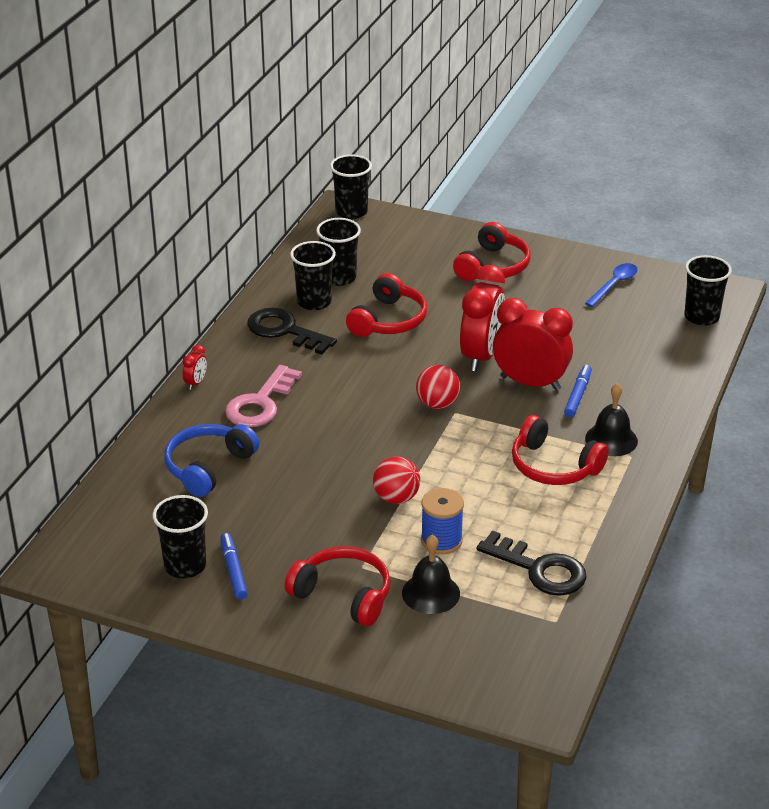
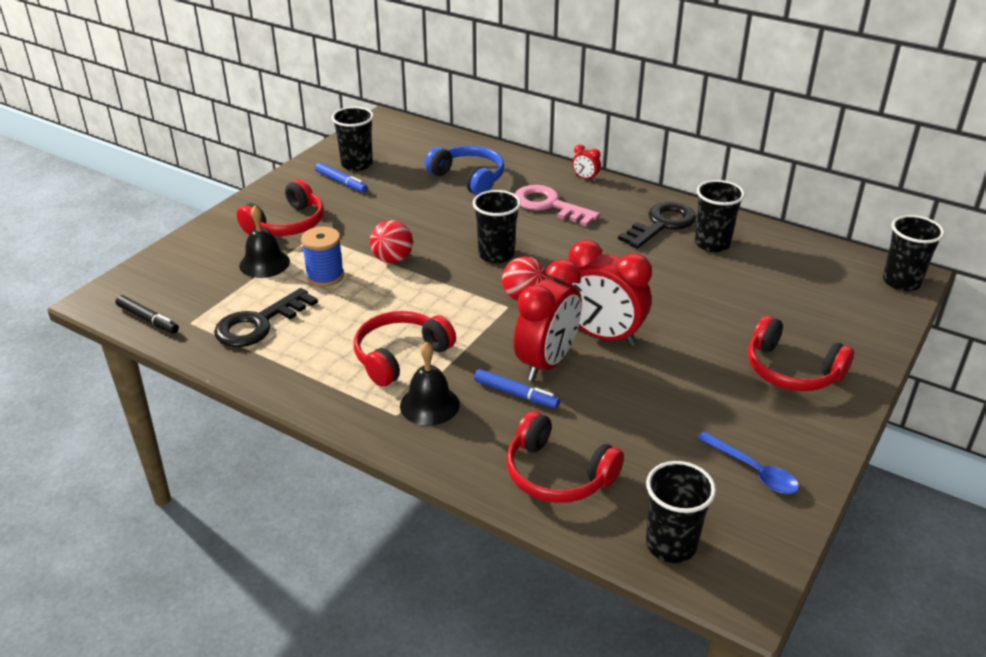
camera: 100 degrees right, 0 degrees up
blue marker [220,533,248,600] -> blue marker turned 45 degrees clockwise [315,162,368,192]
black cup [316,218,361,286] -> black cup moved to [473,190,521,263]
red headphones [346,273,427,337] -> red headphones moved to [506,411,624,503]
none -> black marker [115,295,179,333]

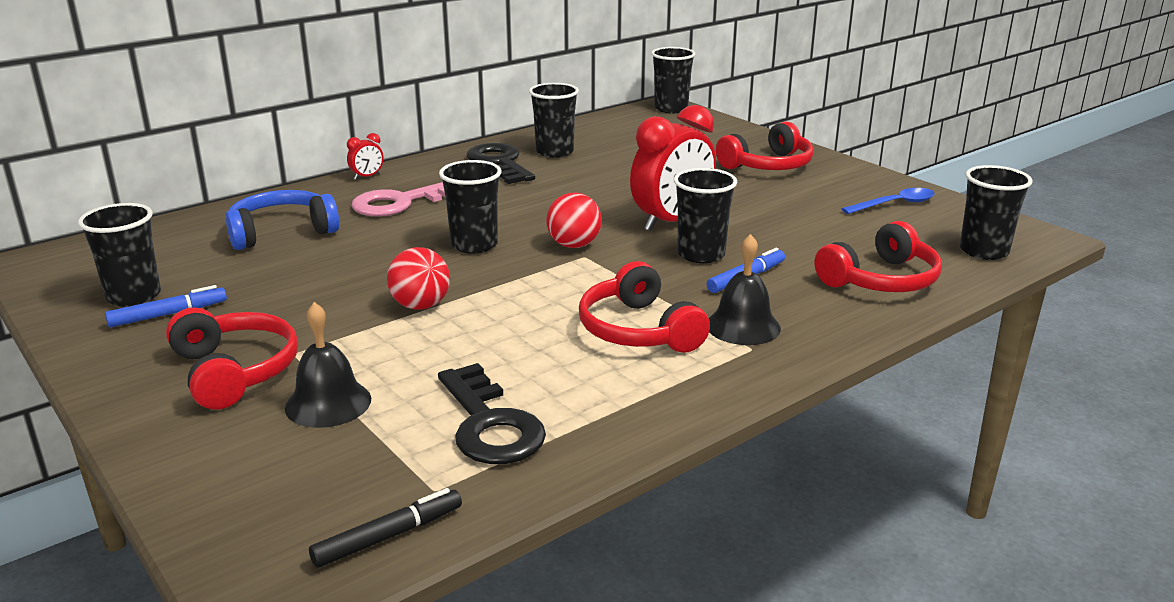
camera: 70 degrees left, 10 degrees down
blue spool [301,227,344,287] -> none
red clock [514,259,582,381] -> black cup [674,168,737,263]

